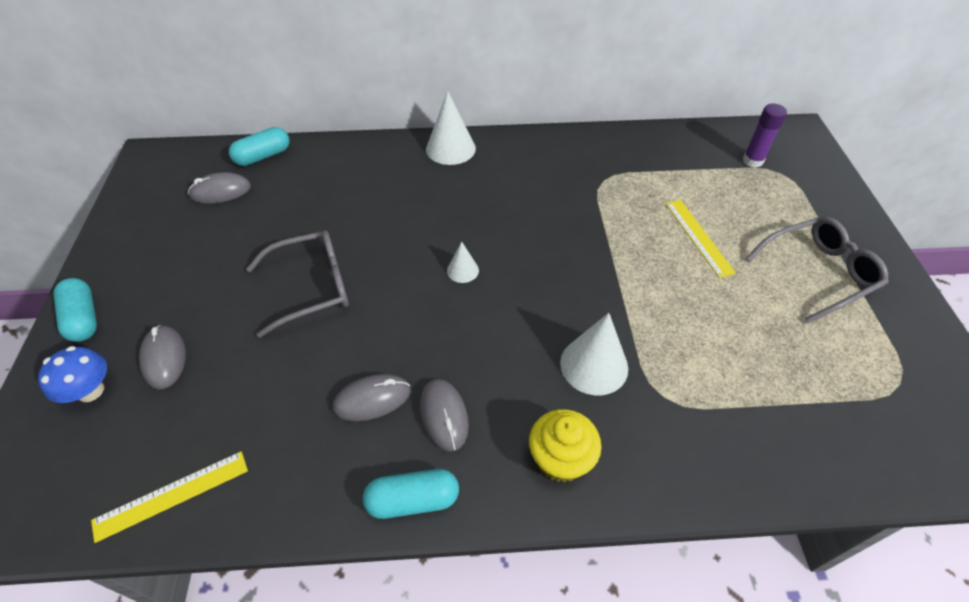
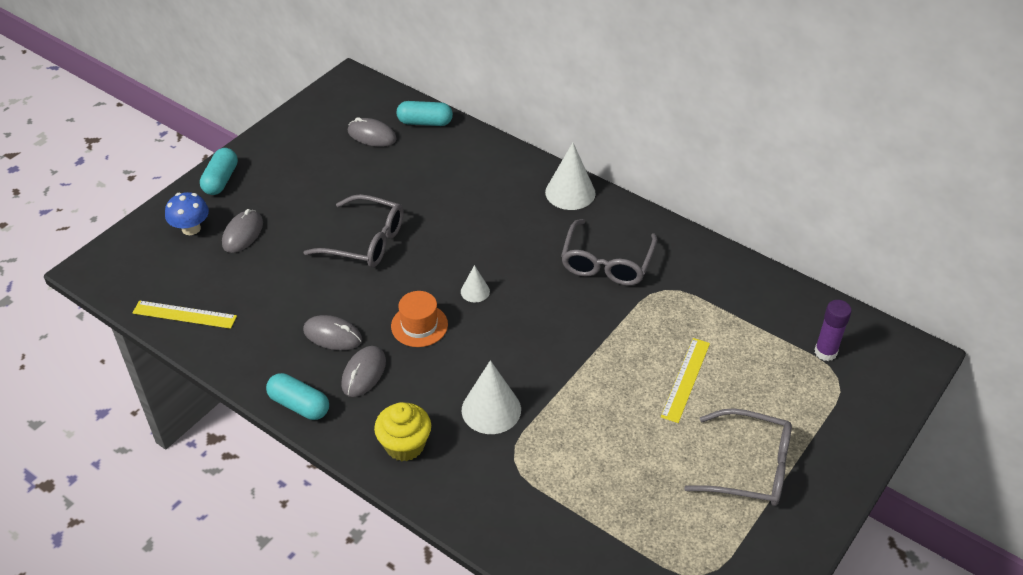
camera: 40 degrees right, 5 degrees down
none -> orange hat [391,291,448,347]
none -> grey glasses [561,219,658,285]

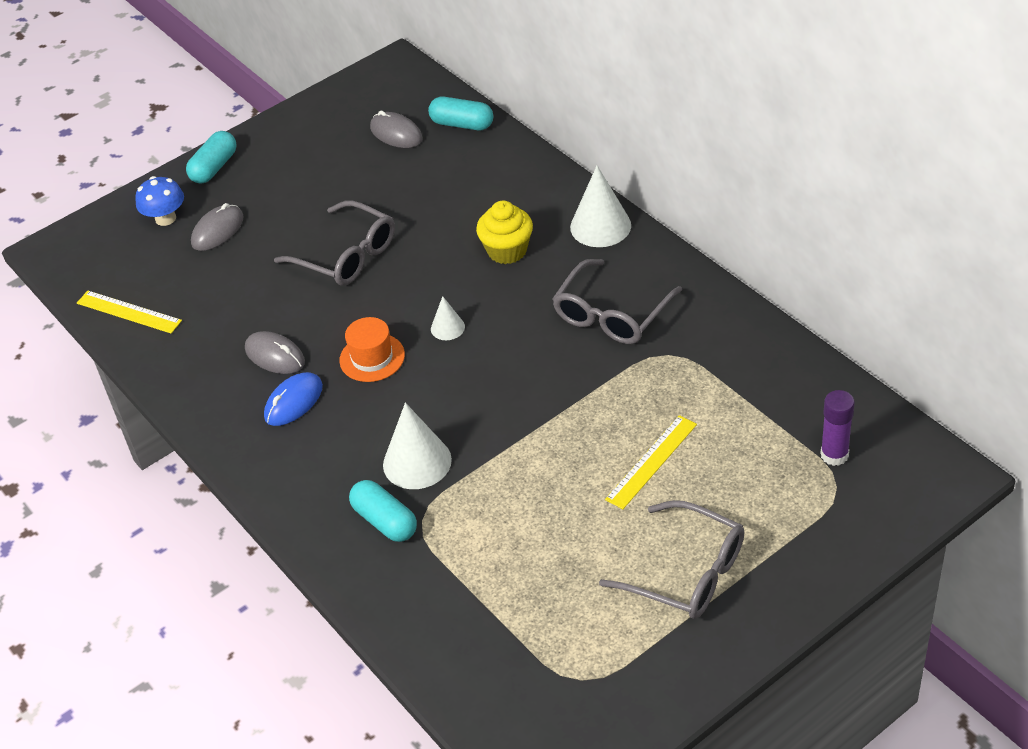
camera: 20 degrees right, 0 degrees up
turquoise capsule [266,373,329,420] -> turquoise capsule moved to [349,480,417,542]
grey mouse [341,346,386,397] -> blue mouse [264,372,323,426]
yellow cupcake [374,402,431,461] -> yellow cupcake moved to [476,201,533,264]

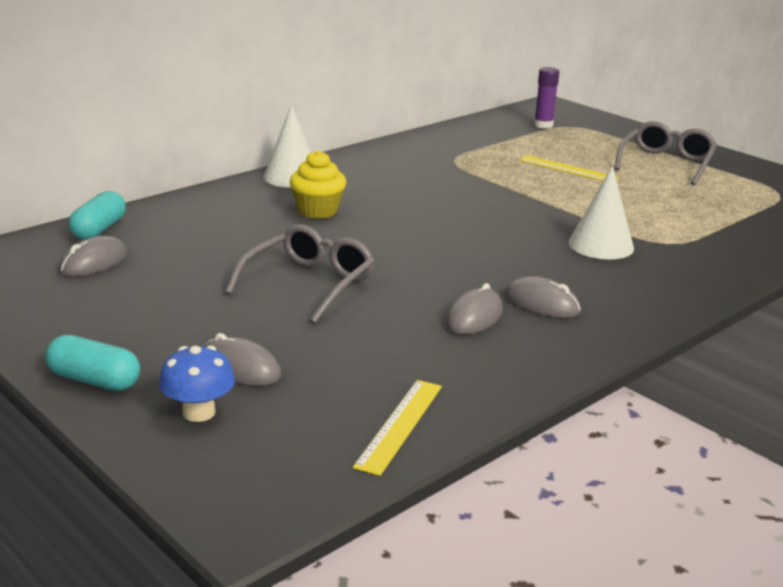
camera: 100 degrees left, 20 degrees down
blue mouse [264,372,323,426] -> grey mouse [504,276,581,318]
orange hat [339,317,405,382] -> none
turquoise capsule [349,480,417,542] -> none
white cone [431,296,465,340] -> none
grey glasses [552,259,682,344] -> none

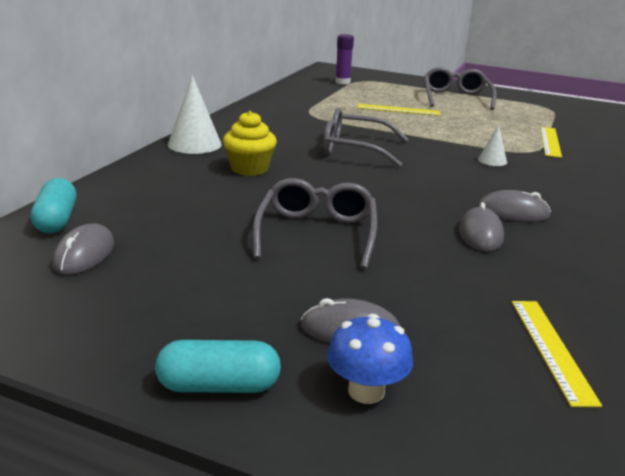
camera: 25 degrees left, 0 degrees up
white cone [569,166,634,259] -> white cone [478,125,507,166], size x0.54
none -> grey glasses [323,108,408,167]
none -> yellow ruler [540,127,562,158]

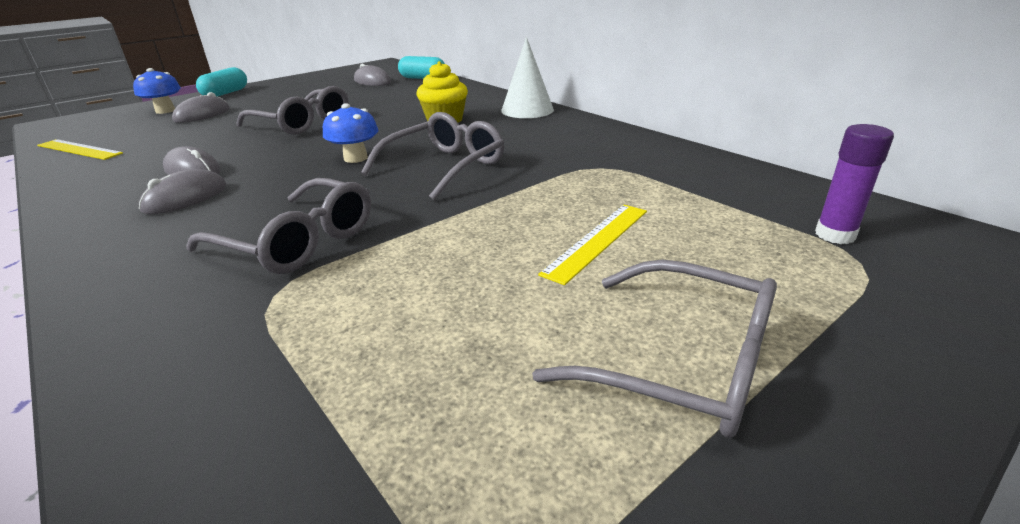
camera: 120 degrees right, 5 degrees up
white cone [478,125,507,166] -> grey glasses [186,178,371,274]
yellow ruler [540,127,562,158] -> none
none -> blue mushroom [323,103,378,163]

